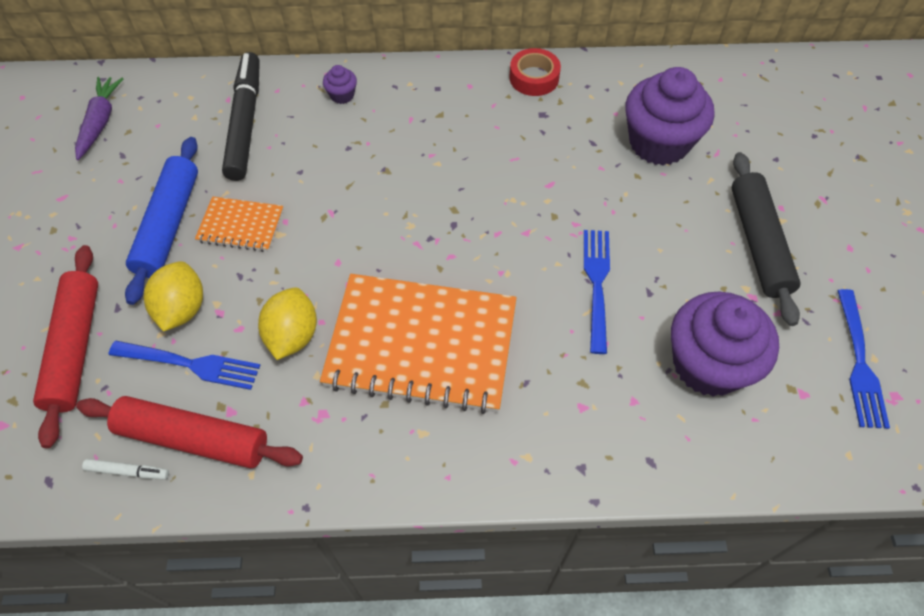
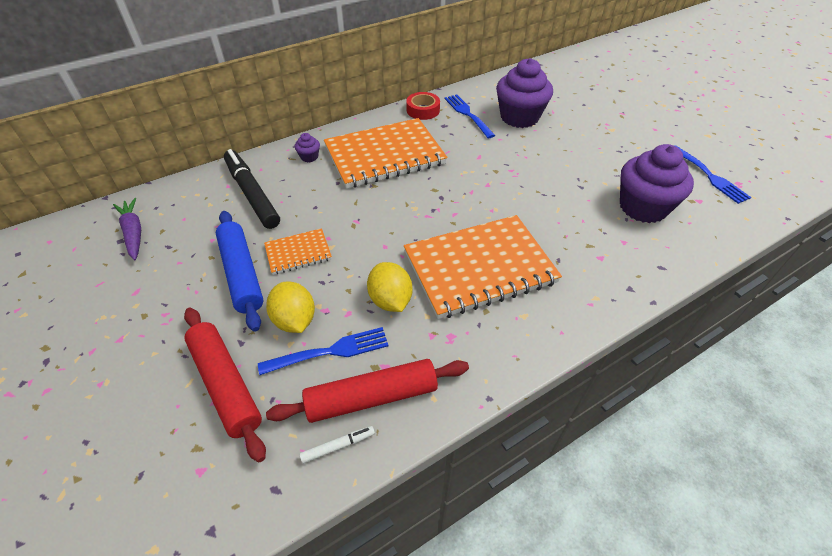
camera: 30 degrees left, 10 degrees down
blue fork [584,230,610,354] -> blue fork moved to [444,94,495,138]
black rolling pin [731,152,800,326] -> none
none -> orange notebook [324,118,448,189]

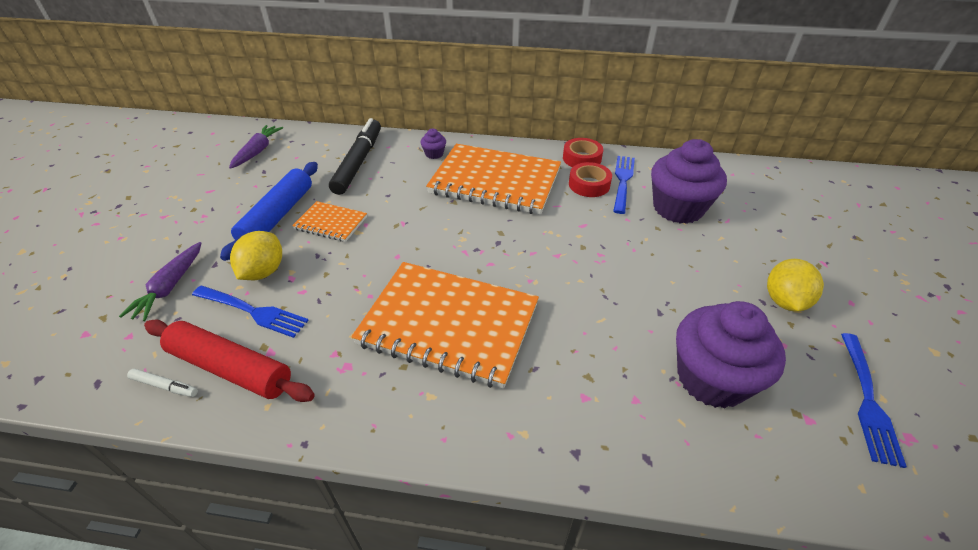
camera: 40 degrees right, 5 degrees down
red rolling pin [184,308,266,462] -> purple carrot [119,242,202,321]
yellow lemon [367,262,412,312] -> yellow lemon moved to [767,259,824,312]
none -> red tape [569,162,612,197]

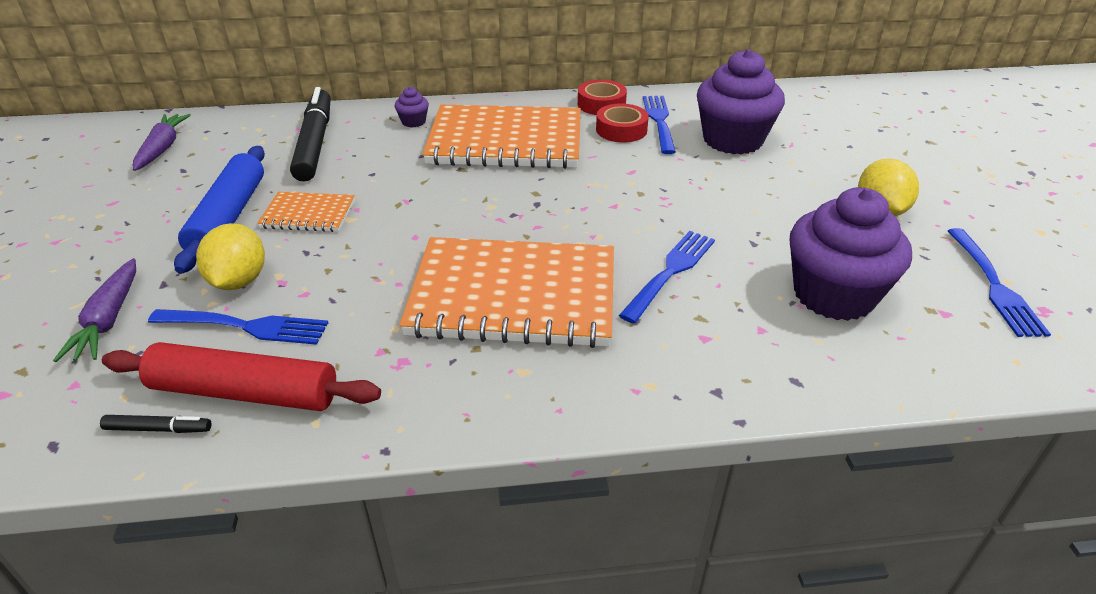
camera: 15 degrees left, 5 degrees down
white marker [127,369,198,397] -> black marker [100,415,211,433]
none -> blue fork [619,231,715,323]

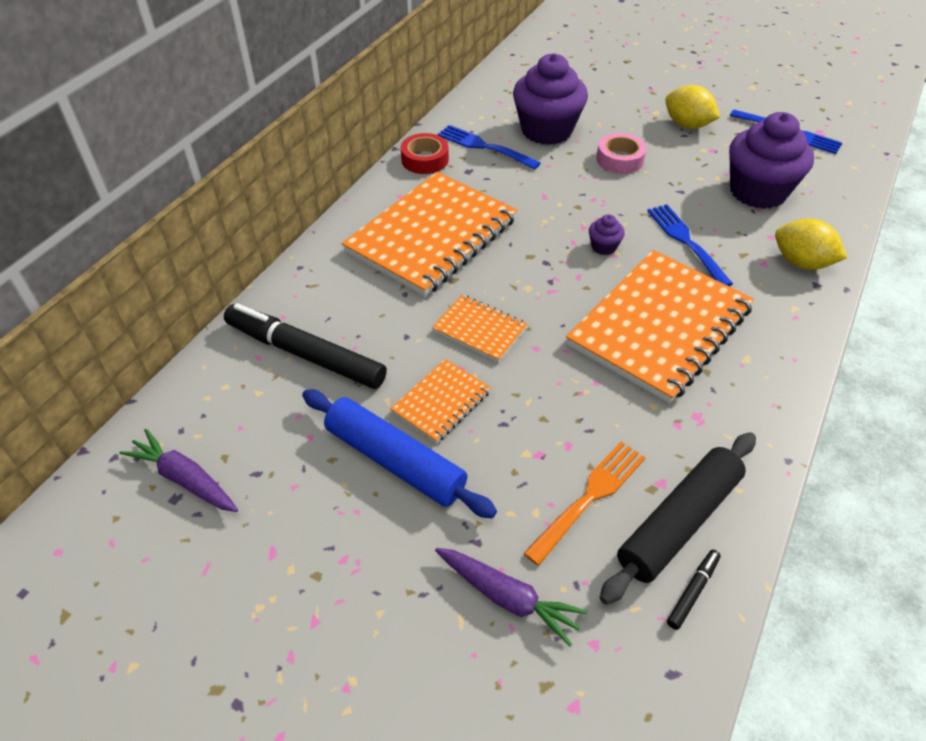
camera: 55 degrees left, 10 degrees up
red rolling pin [102,342,381,411] -> black rolling pin [600,432,756,605]
blue fork [148,309,328,345] -> orange fork [523,441,646,566]
yellow lemon [196,223,265,290] -> yellow lemon moved to [775,219,847,270]
purple cupcake [395,87,429,128] -> purple cupcake moved to [589,214,625,255]
red tape [596,103,649,143] -> none
none -> orange notebook [432,295,527,362]
none -> pink tape [596,133,647,174]

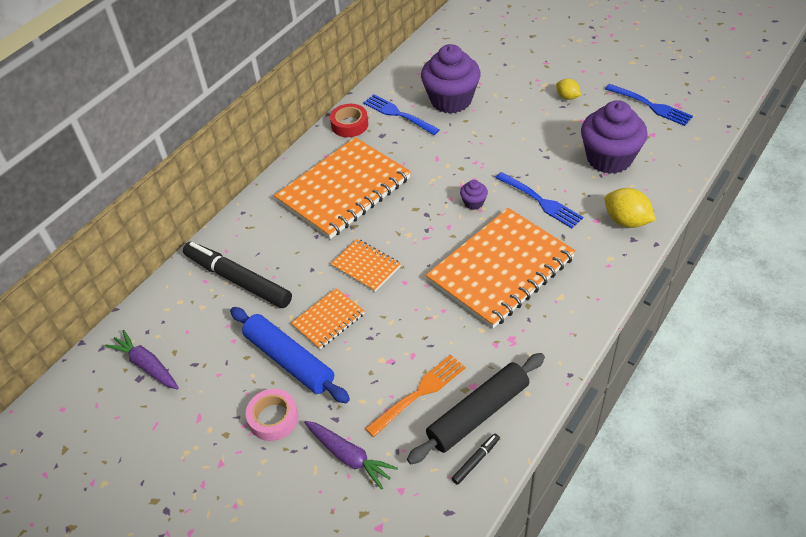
camera: 10 degrees right, 0 degrees up
pink tape [596,133,647,174] -> pink tape moved to [246,389,298,441]
blue fork [647,204,733,286] -> blue fork turned 150 degrees clockwise [496,172,583,228]
yellow lemon [665,85,720,129] -> yellow lemon [556,79,581,100], size x0.61

